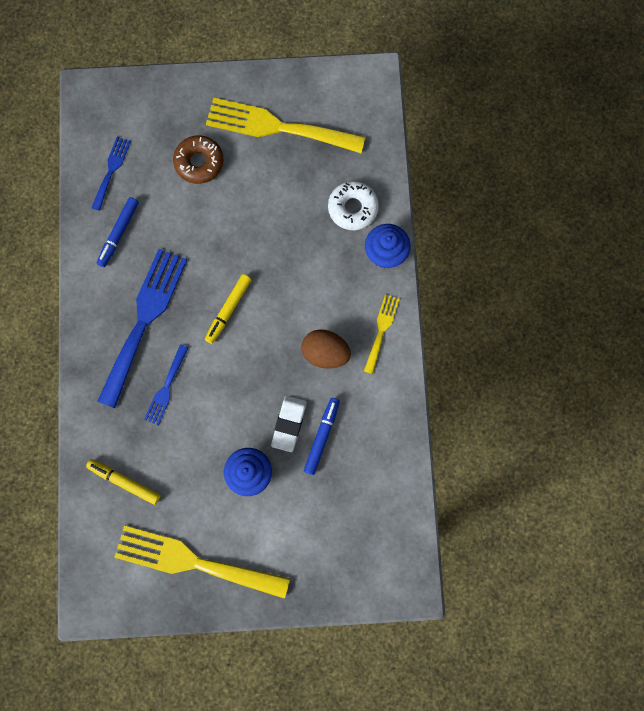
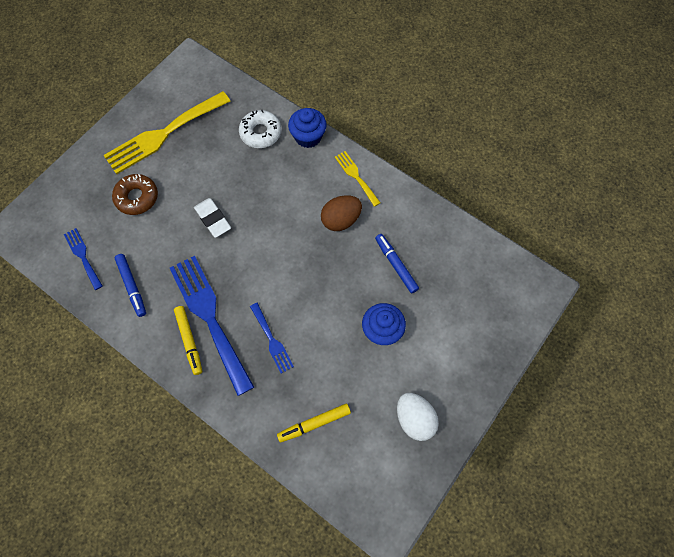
camera: 50 degrees left, 10 degrees down
yellow fork [114,526,290,599] -> white egg [397,393,439,441]
yellow marker [205,274,252,344] -> yellow marker moved to [174,306,202,375]
white eraser [271,396,307,452] -> white eraser moved to [194,198,231,238]

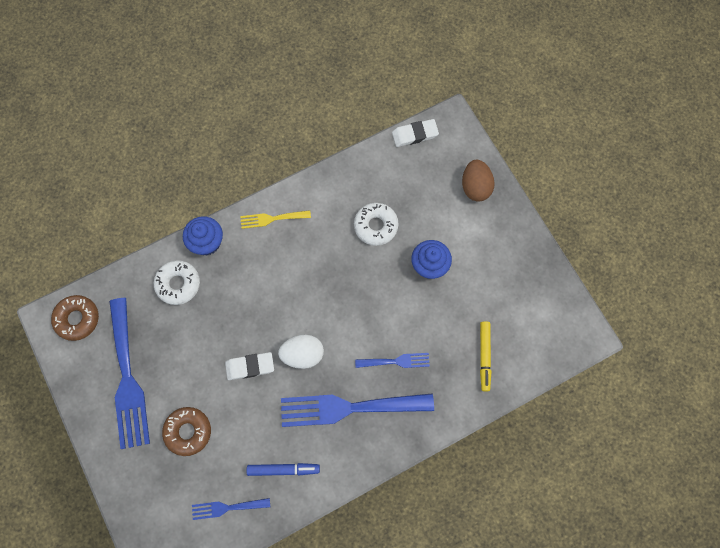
camera: 65 degrees left, 5 degrees up
yellow fork [104,91,231,174] -> blue fork [109,298,150,449]
yellow marker [174,306,202,375] -> none
brown egg [321,195,362,231] -> brown egg moved to [462,160,495,202]
blue marker [375,234,419,293] -> white donut [354,203,399,246]
white egg [397,393,439,441] -> white egg moved to [278,335,324,369]
none -> brown donut [51,295,99,341]
none -> white eraser [392,119,439,147]

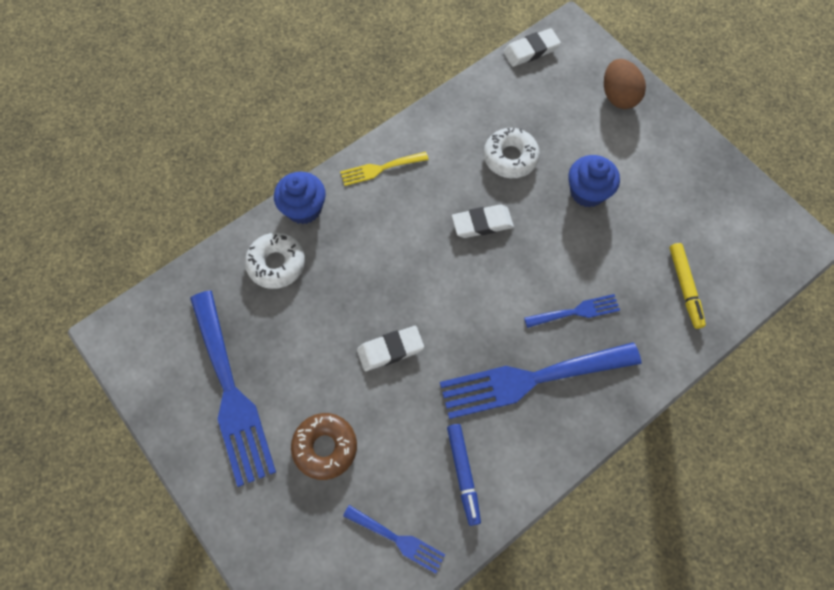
camera: 10 degrees left, 5 degrees down
brown donut [51,295,99,341] -> none
blue fork [192,498,270,520] -> blue fork turned 135 degrees counterclockwise [343,505,446,573]
blue marker [246,463,320,476] -> blue marker turned 90 degrees clockwise [447,424,481,526]
white egg [278,335,324,369] -> none
none -> white eraser [452,205,514,238]

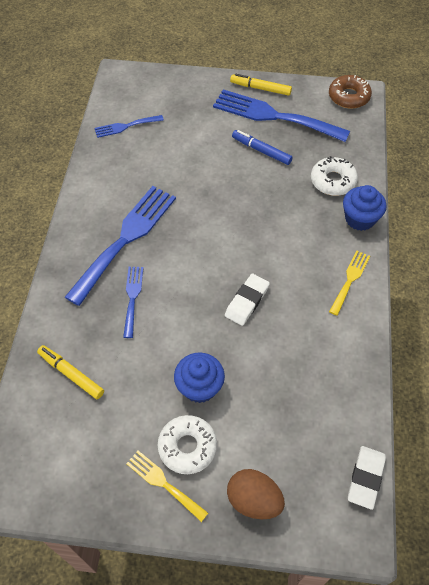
camera: 135 degrees right, 10 degrees down
brown donut [291,413,357,480] -> brown donut moved to [329,75,372,109]
white eraser [357,326,424,371] -> none
blue marker [447,424,481,526] -> blue marker moved to [232,130,293,165]
white donut [484,128,540,178] -> white donut moved to [158,415,217,474]
blue fork [524,294,620,328] -> blue fork turned 150 degrees clockwise [123,267,143,338]
none -> yellow fork [126,451,208,522]
none -> yellow marker [230,74,292,96]

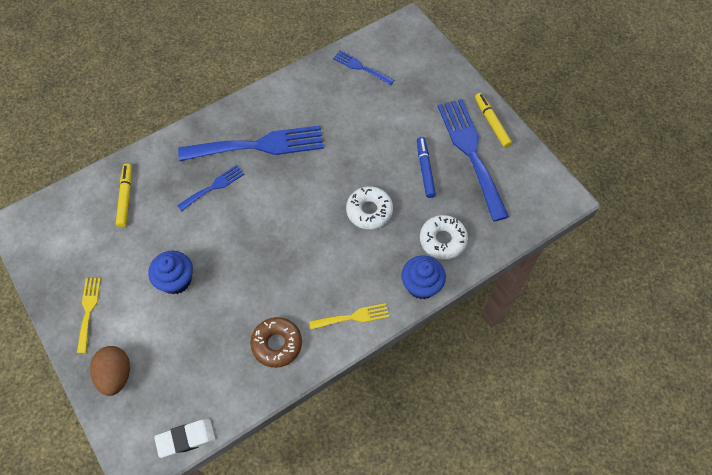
camera: 50 degrees right, 5 degrees up
white donut [158,415,217,474] -> white donut moved to [346,186,393,229]
white eraser [225,274,270,326] -> none
brown donut [329,75,372,109] -> brown donut moved to [250,317,302,368]

